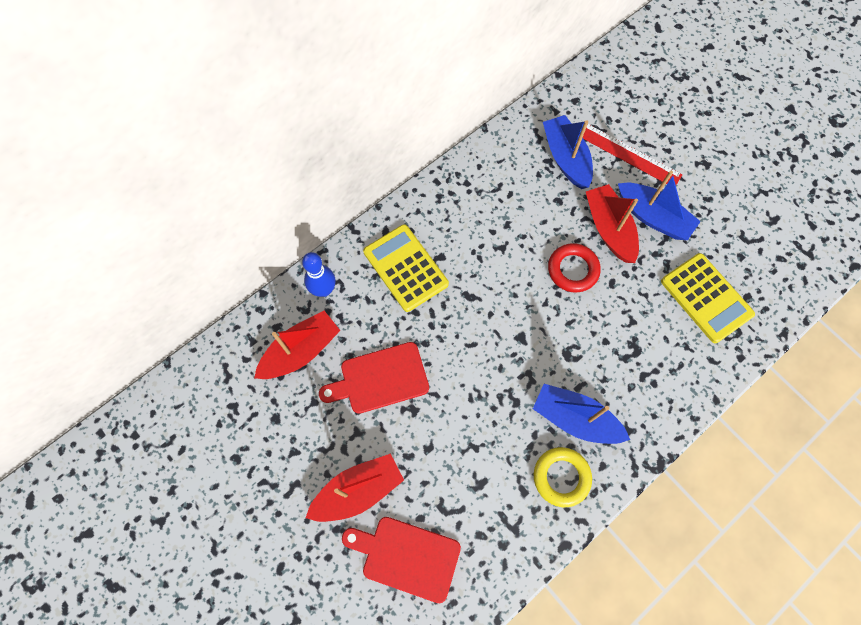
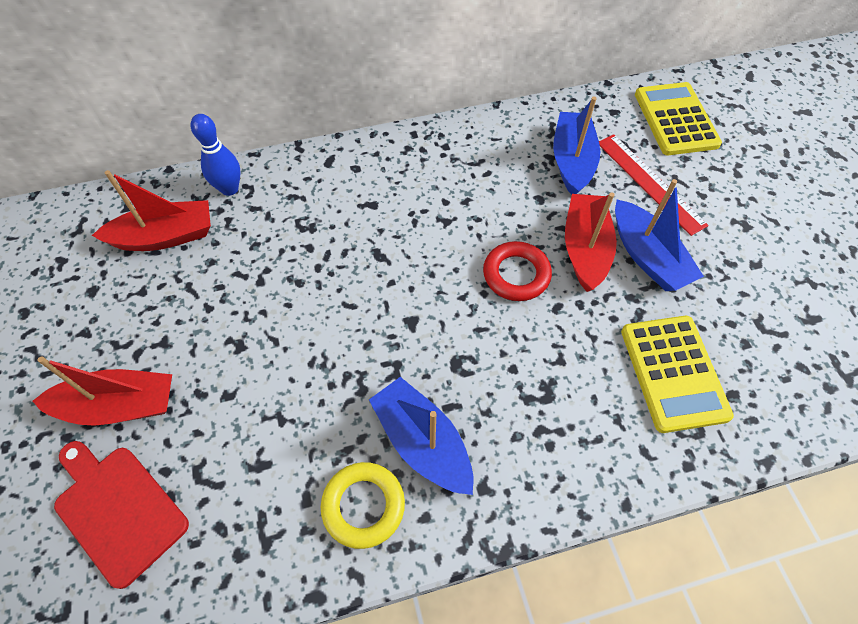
camera: 25 degrees right, 10 degrees down
red cutting board [319,342,429,414] -> none
yellow calculator [363,224,449,312] -> yellow calculator moved to [635,82,722,155]

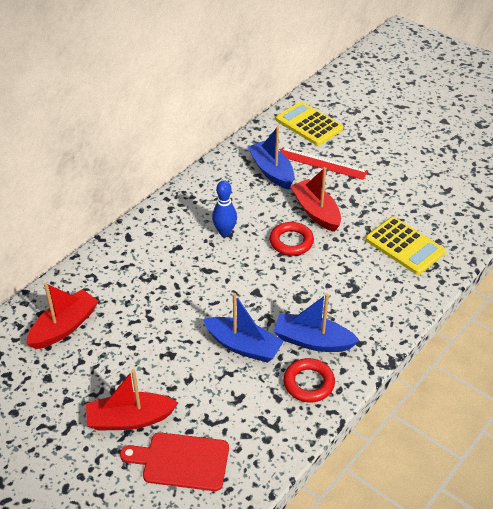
camera: 35 degrees left, 15 degrees down
red boat [32,356,172,426] -> red boat turned 150 degrees counterclockwise [86,369,178,431]
blue bowling pin [191,114,241,196] -> blue bowling pin moved to [212,180,237,236]
yellow ring [321,462,405,549] -> red ring [284,358,335,402]
blue boat [615,179,704,291] -> blue boat moved to [203,293,284,362]

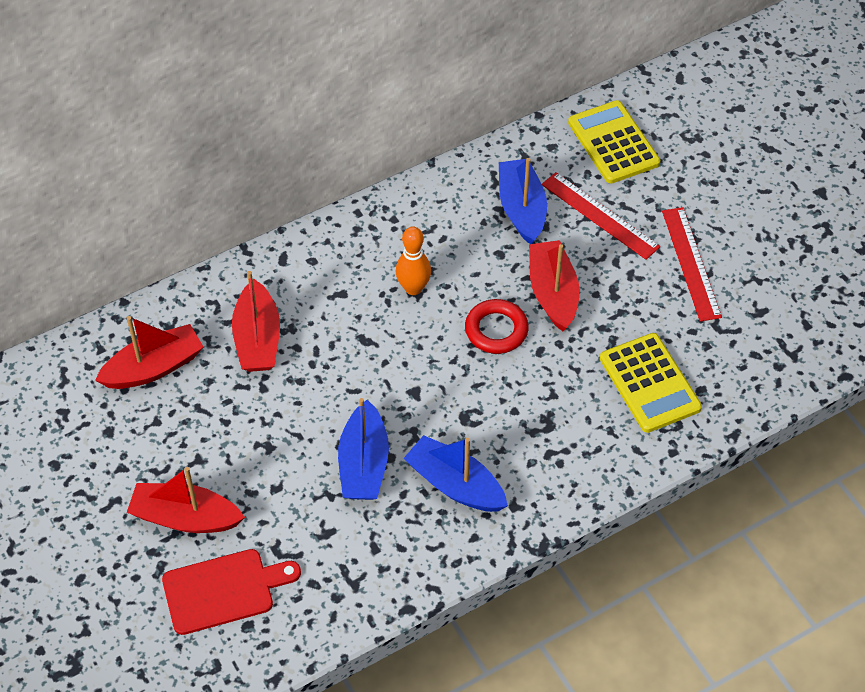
camera: 20 degrees right, 10 degrees up
red cutting board [120,432,229,491] -> red cutting board turned 135 degrees clockwise [162,549,301,635]
blue boat [203,293,284,362] -> blue boat turned 45 degrees clockwise [338,398,389,500]
blue bowling pin [212,180,237,236] -> orange bowling pin [396,226,431,295]
red ring [284,358,335,402] -> none
none -> red boat [232,271,280,372]
none -> red ruler [662,207,722,322]

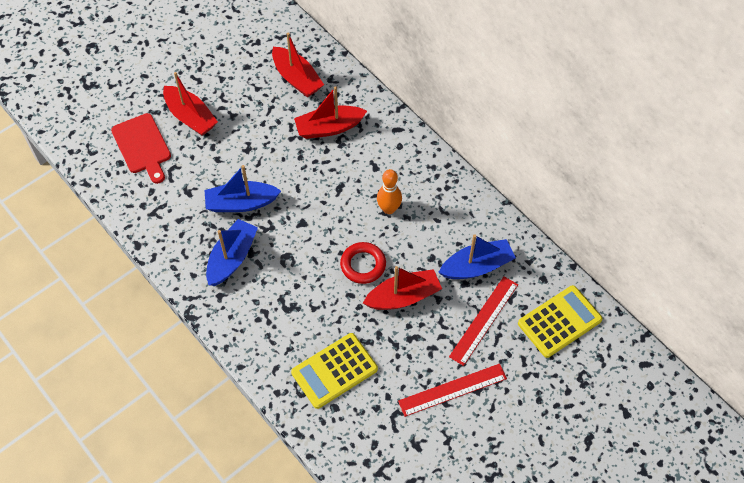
camera: 80 degrees right, 5 degrees up
red boat [127,467,245,533] -> red boat turned 135 degrees clockwise [163,72,218,136]

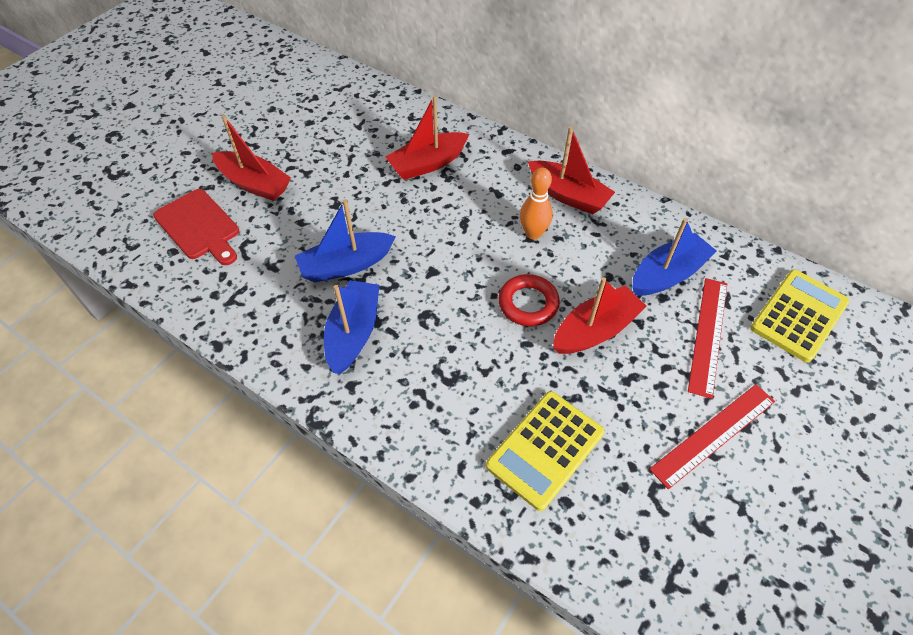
camera: 15 degrees left, 5 degrees down
red boat [272,32,324,97] -> red boat moved to [528,126,615,214]

